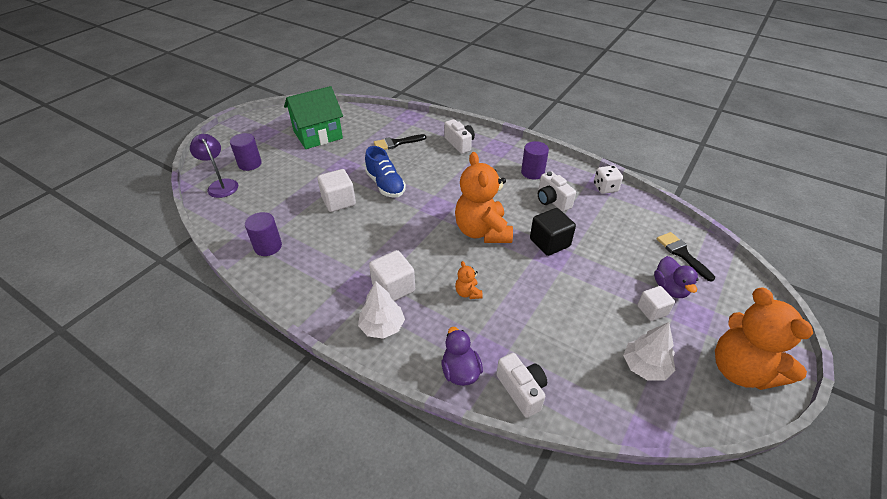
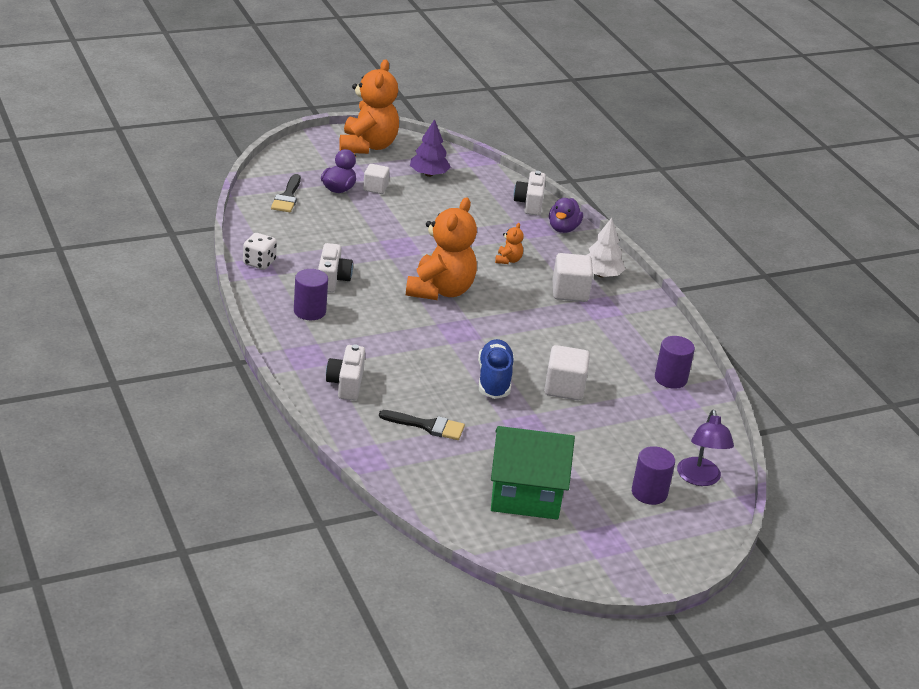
camera: 150 degrees left, 10 degrees down
black cube [530,208,576,256] -> none
white tree [623,322,675,381] -> purple tree [410,119,451,177]

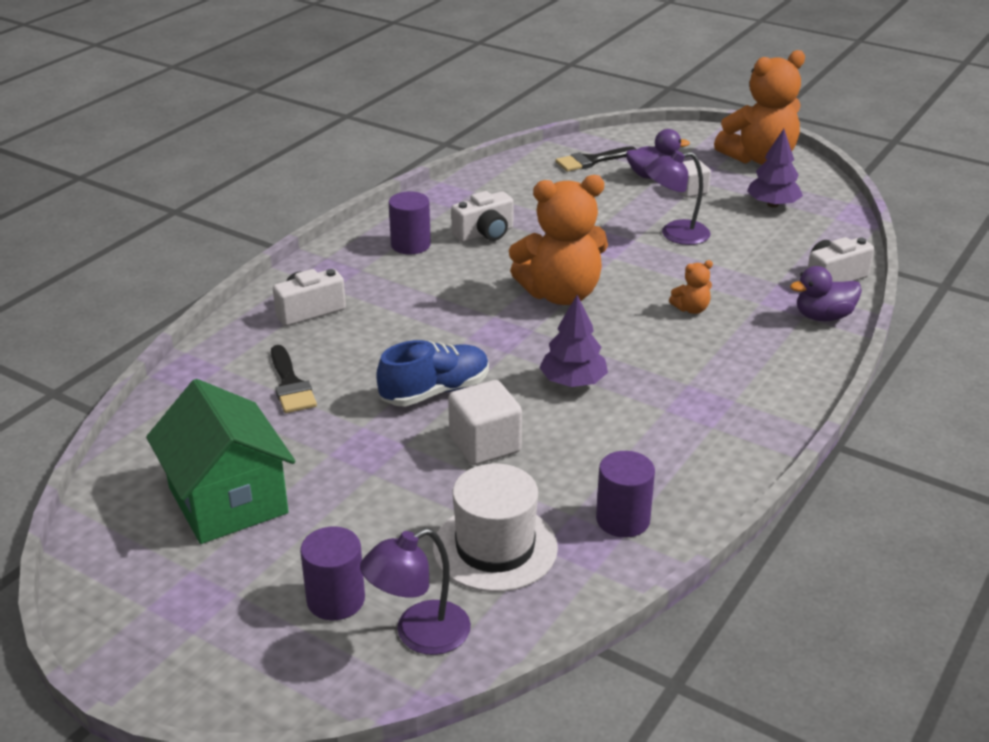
camera: 60 degrees right, 0 degrees up
white dice [243,233,277,270] -> none
white cube [553,253,593,302] -> none
white tree [587,218,625,277] -> none
none -> white hat [433,463,558,592]
none -> purple tree [539,295,608,387]
none -> purple lamp [645,150,710,245]

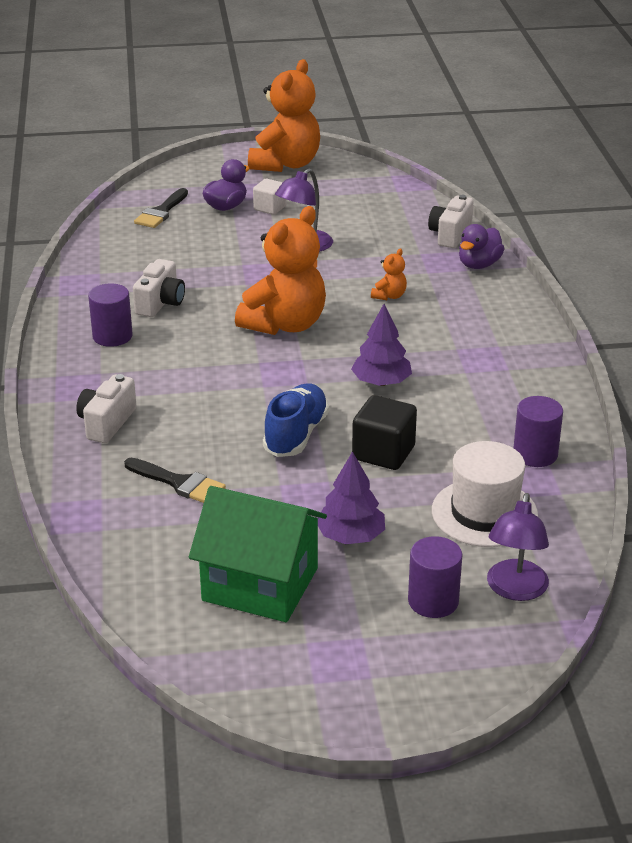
camera: 40 degrees left, 0 degrees up
white cube [448,380,522,465] -> black cube [352,395,417,470]
purple tree [747,129,803,208] -> purple tree moved to [318,451,385,544]

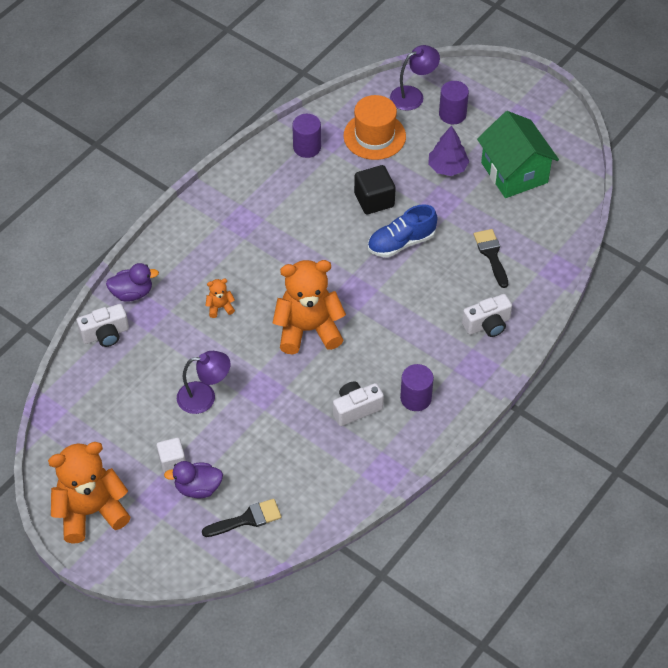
camera: 135 degrees left, 20 degrees up
purple tree [351,304,412,386] -> none
white hat [432,441,538,547] -> orange hat [343,95,406,160]

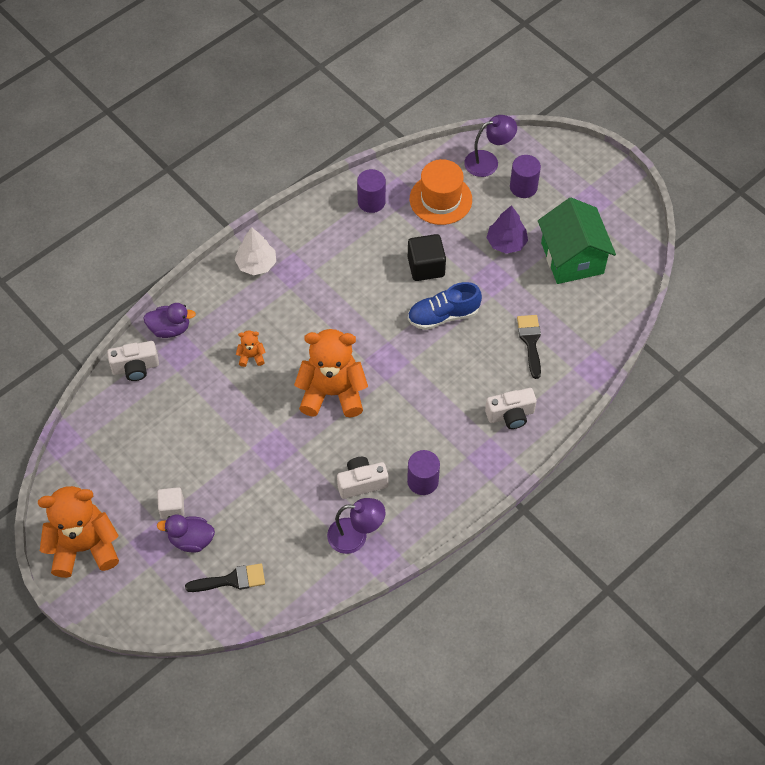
camera: 10 degrees right, 5 degrees up
purple lamp [177,351,230,414] -> purple lamp moved to [327,498,385,554]
none -> white tree [234,227,276,275]

